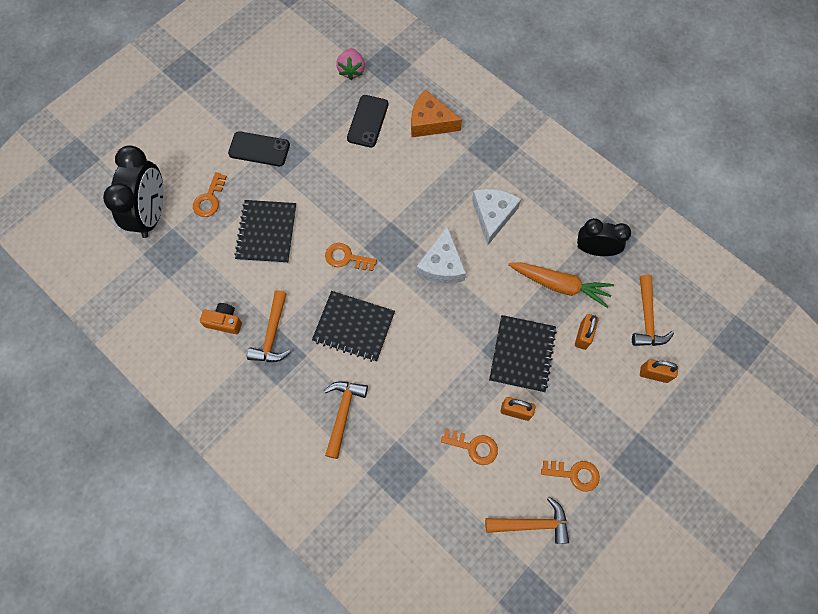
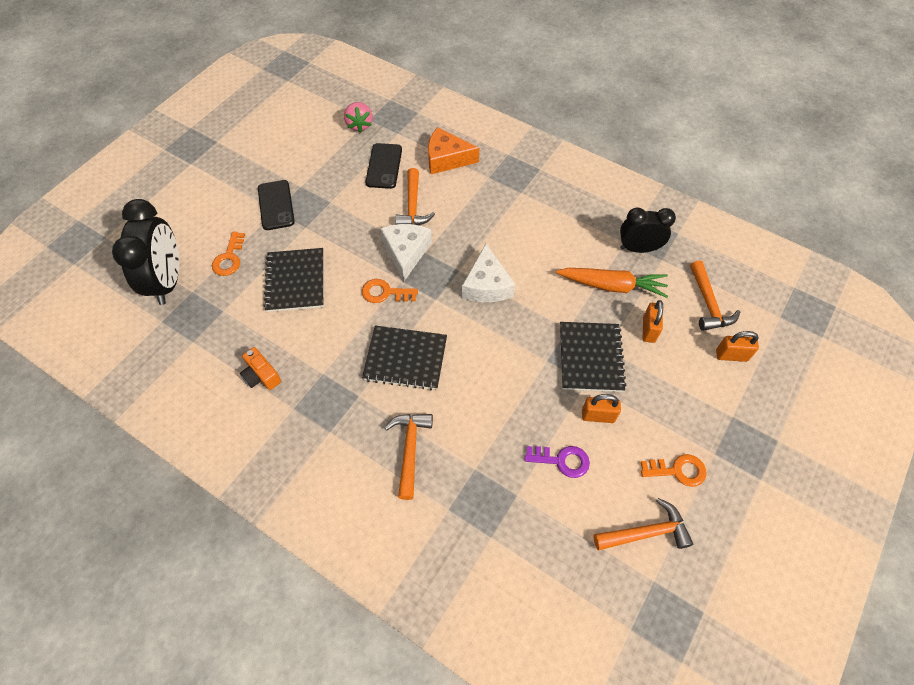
camera: 10 degrees left, 10 degrees down
orange camera [200,303,242,334] -> orange camera turned 135 degrees counterclockwise [240,347,281,390]
black phone [228,131,290,166] -> black phone turned 75 degrees clockwise [258,180,295,230]
orange hammer [247,290,291,362] -> orange hammer moved to [395,168,435,225]
orange key [441,429,498,465] -> purple key [524,446,590,478]
white cheese [472,189,521,245] -> white cheese moved to [380,224,432,281]

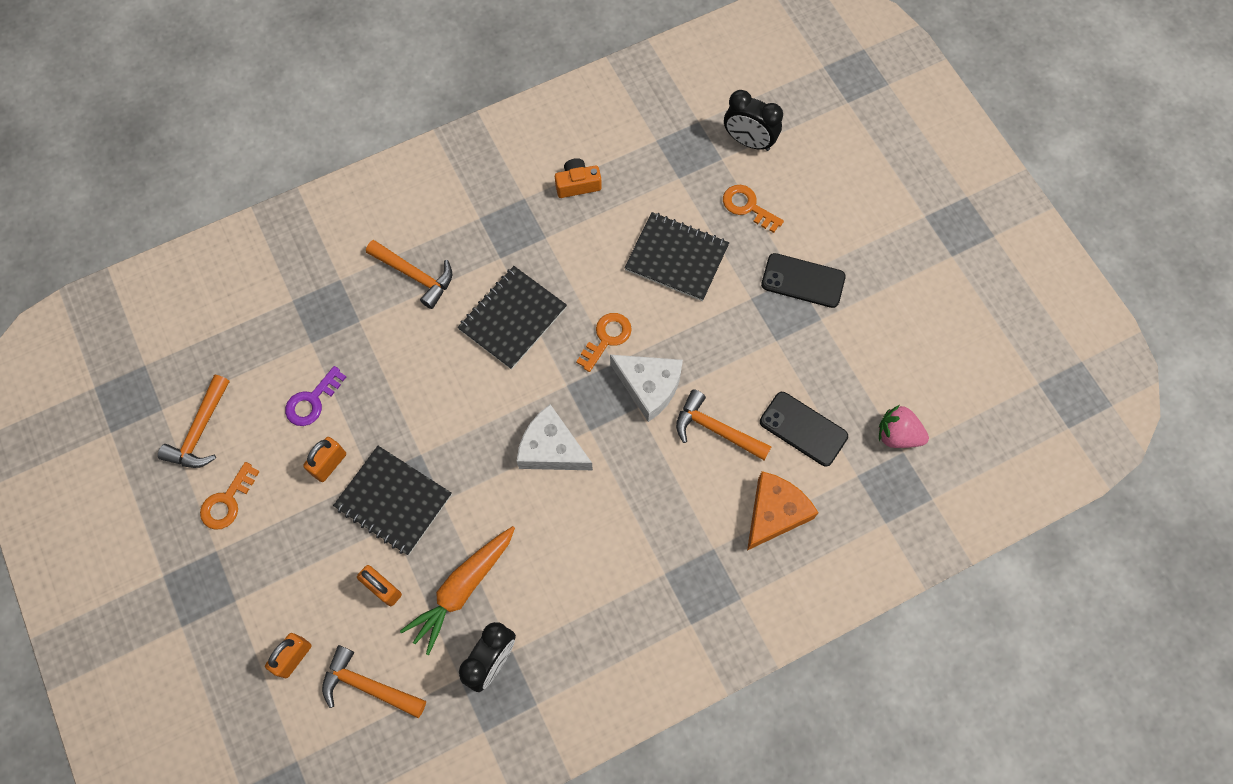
camera: 120 degrees right, 10 degrees up
black clock [112,199,179,305] -> black clock [724,90,783,151], size x0.65

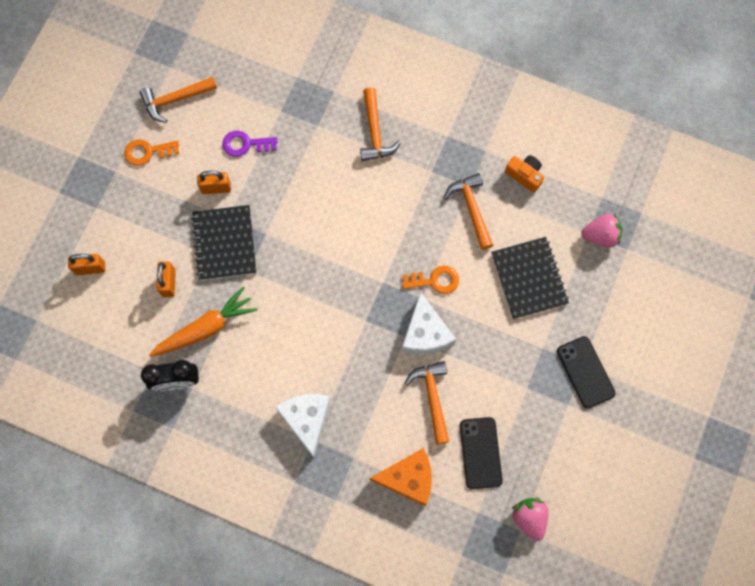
camera: 50 degrees right, 5 degrees up
orange hammer [322,645,426,718] -> orange hammer moved to [444,173,493,250]
orange carrot [400,526,515,655] -> orange carrot turned 150 degrees clockwise [149,287,258,357]
black notebook [457,266,567,370] -> none
white cheese [517,404,593,470] -> white cheese moved to [275,394,331,457]
orange key [723,185,784,233] -> none
black clock [724,90,783,151] -> none
none -> pink strawberry [581,213,622,247]

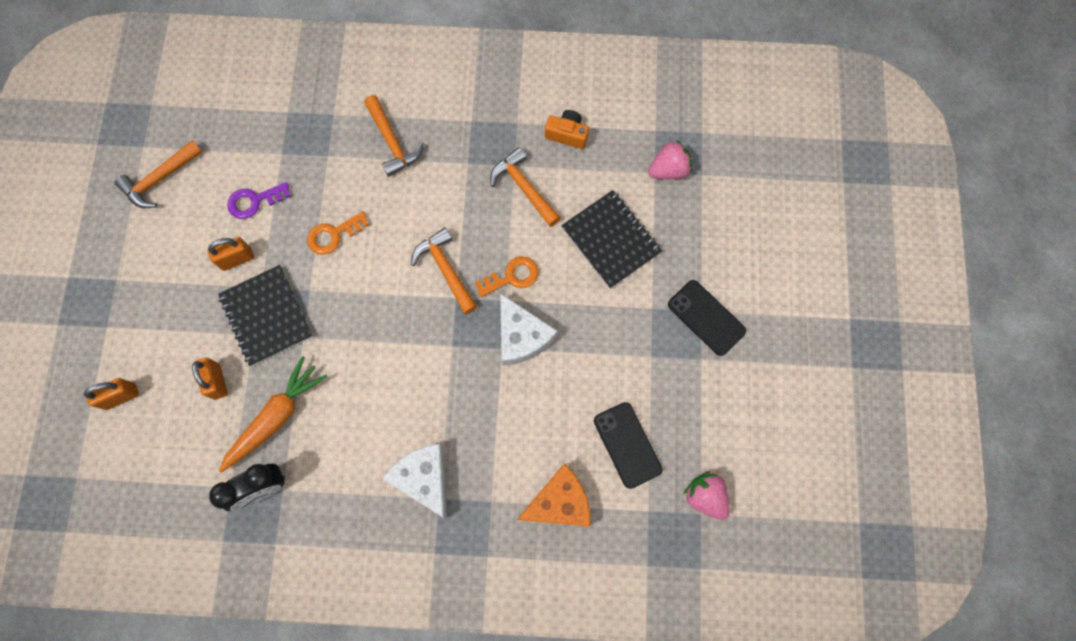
camera: 20 degrees left, 0 degrees up
orange key [124,139,179,166] -> orange key moved to [307,211,370,255]
orange hammer [405,361,450,444] -> orange hammer moved to [411,228,478,314]

